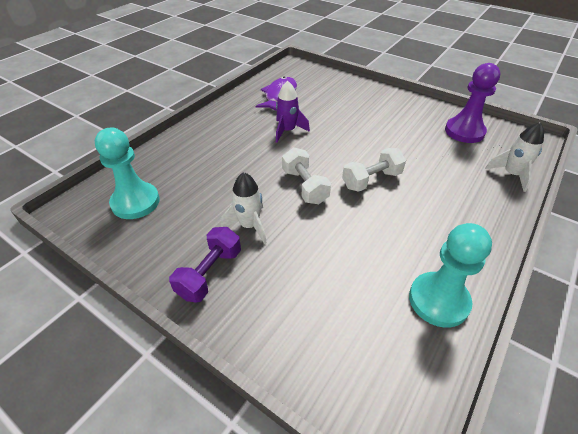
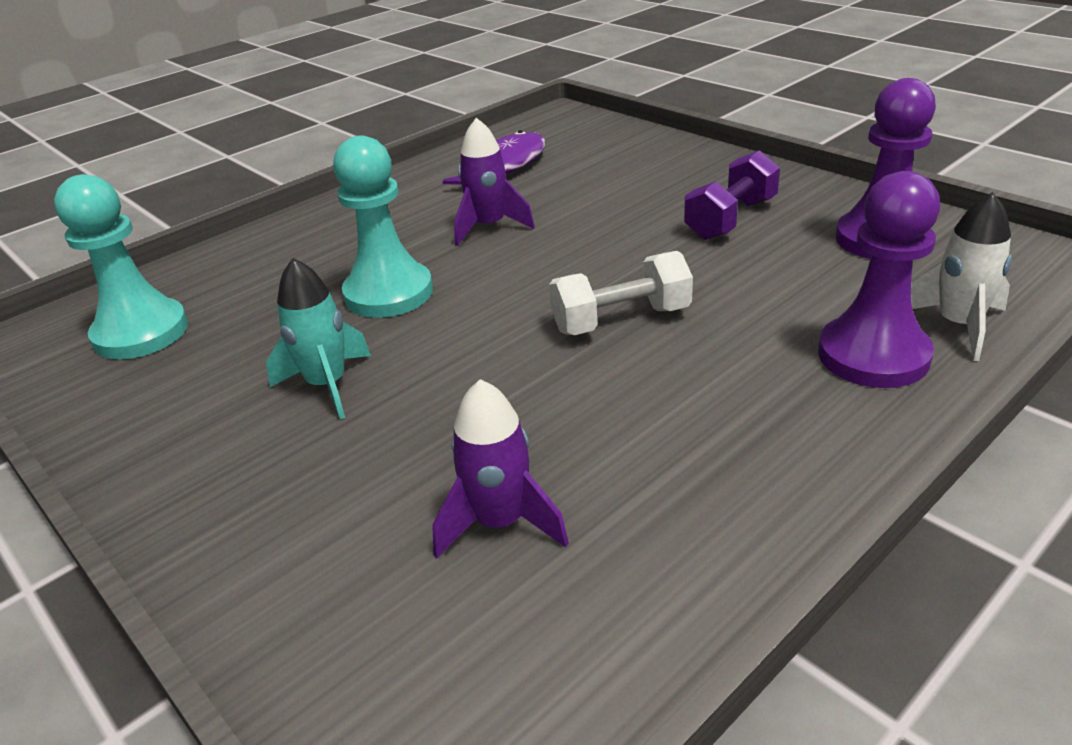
camera: 15 degrees right, 10 degrees down
purple dumbbell [169,227,241,303] -> purple dumbbell moved to [684,150,780,240]
white rocket [221,172,267,244] -> turquoise rocket [266,258,371,419]
white dumbbell [282,147,331,204] -> none
turquoise pawn [409,223,492,328] -> turquoise pawn moved to [333,136,433,318]
none -> purple rocket [432,379,569,559]
none -> purple pawn [818,171,940,388]

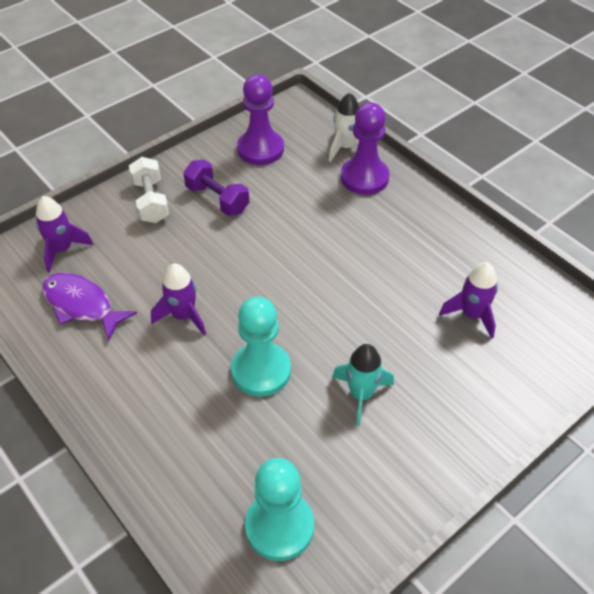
camera: 90 degrees left, 15 degrees up
white dumbbell [549,251,693,335] -> white dumbbell moved to [129,157,169,223]
none -> purple rocket [36,196,93,273]

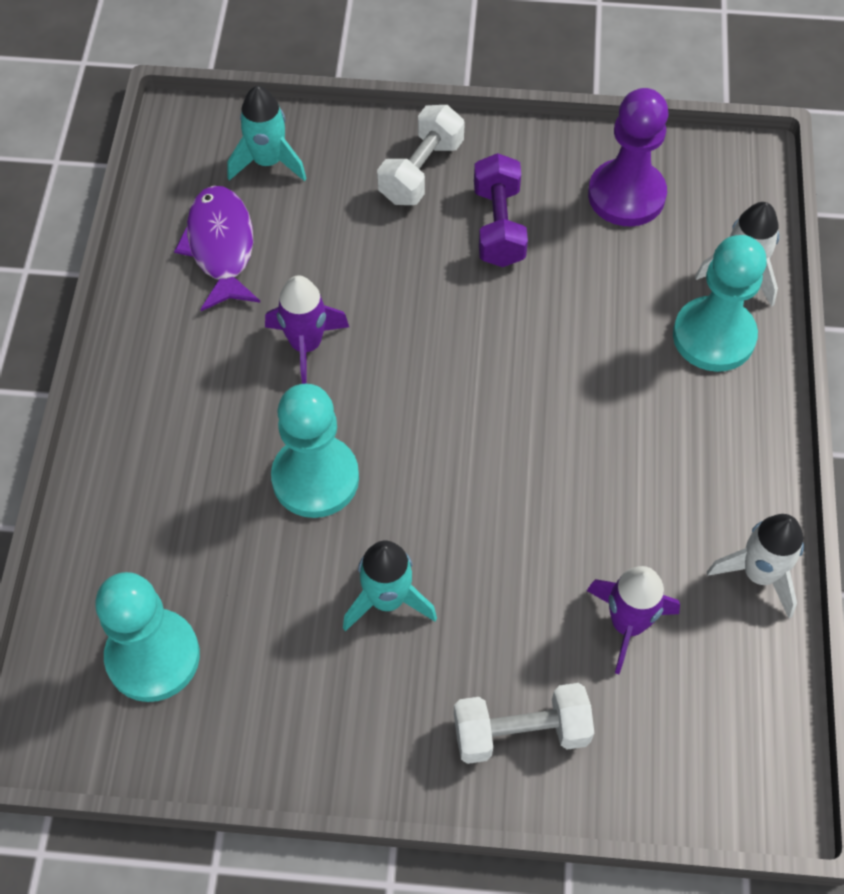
camera: 45 degrees right, 10 degrees up
purple rocket [36,196,93,273] -> turquoise rocket [227,86,307,181]
purple pawn [341,102,390,195] -> turquoise pawn [673,235,766,372]
none -> white dumbbell [454,683,594,764]
none -> white rocket [707,514,804,618]

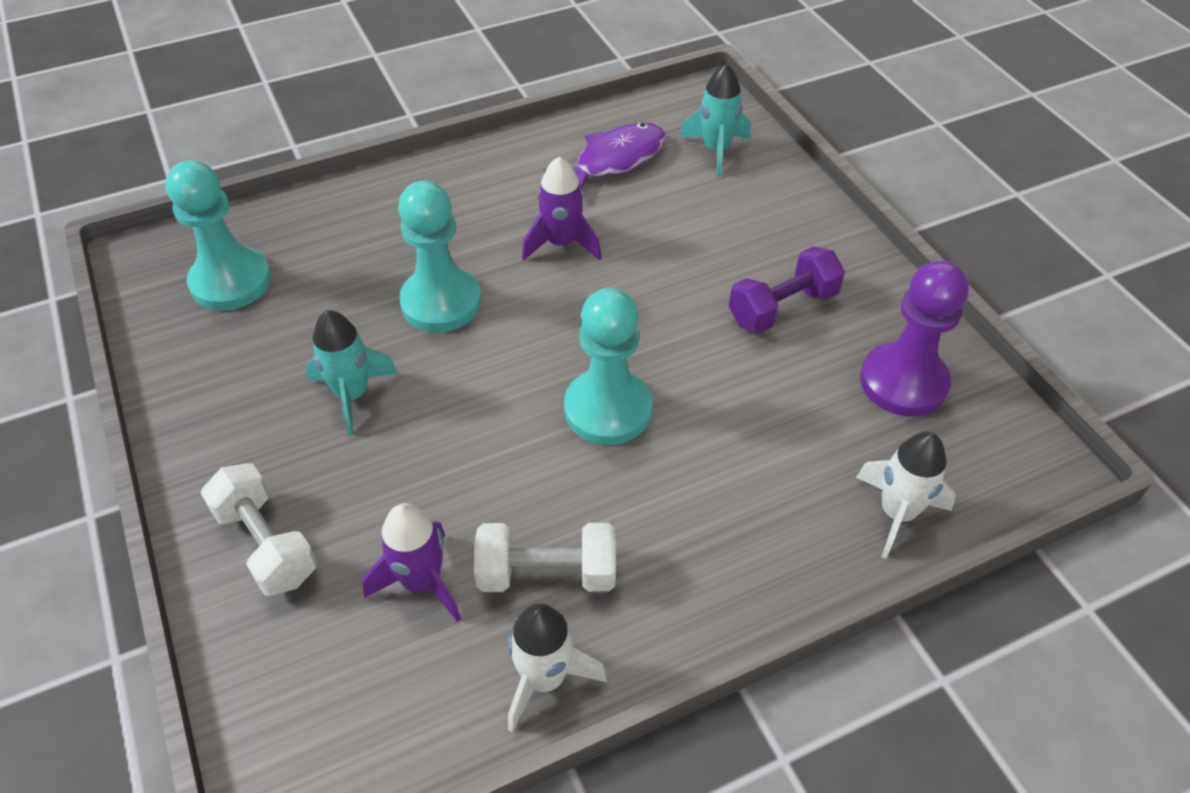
camera: 60 degrees right, 10 degrees down
white dumbbell [377,105,465,205] -> white dumbbell moved to [474,523,616,592]
turquoise pawn [673,235,766,372] -> turquoise pawn moved to [564,288,653,445]

